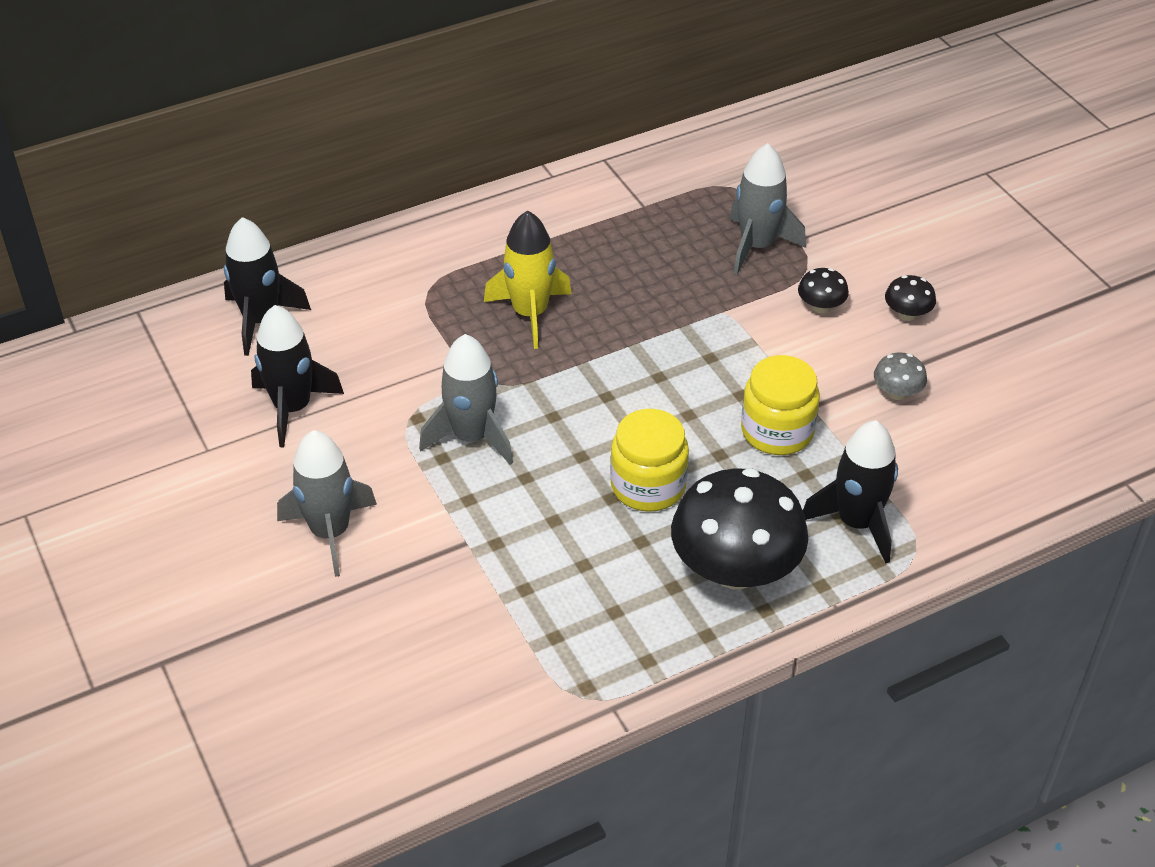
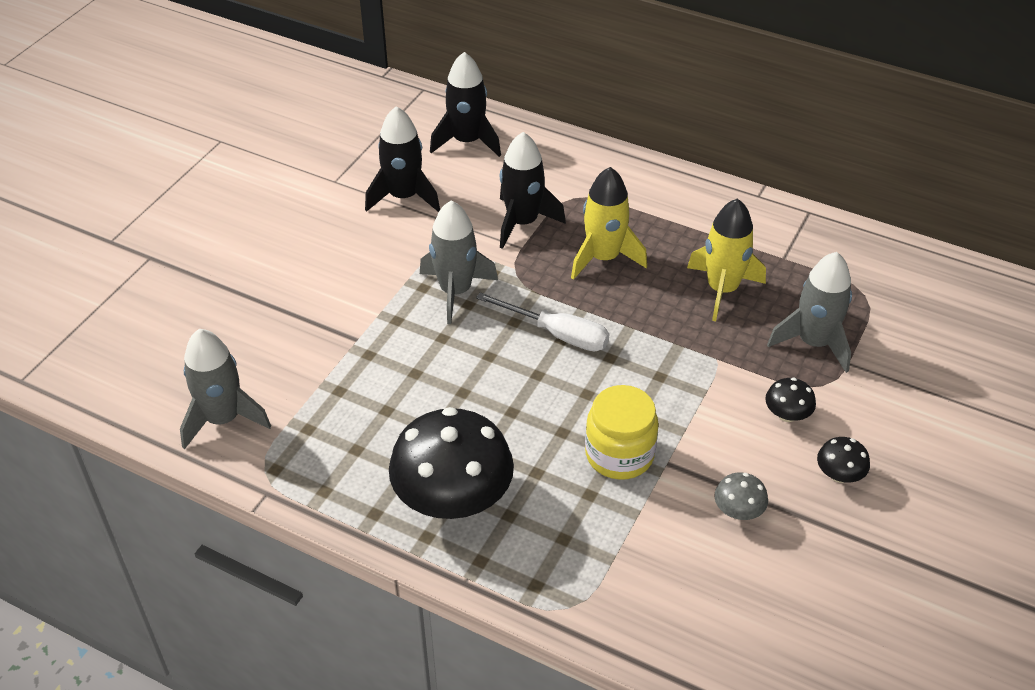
camera: 55 degrees right, 0 degrees up
grey rocket [277,430,377,577] -> grey rocket moved to [180,329,271,449]
yellow jar [610,409,689,512] -> none
black rocket [803,420,898,564] -> black rocket moved to [500,132,566,249]
none -> white screwdriver [476,292,609,351]
none -> yellow rocket [687,198,766,321]

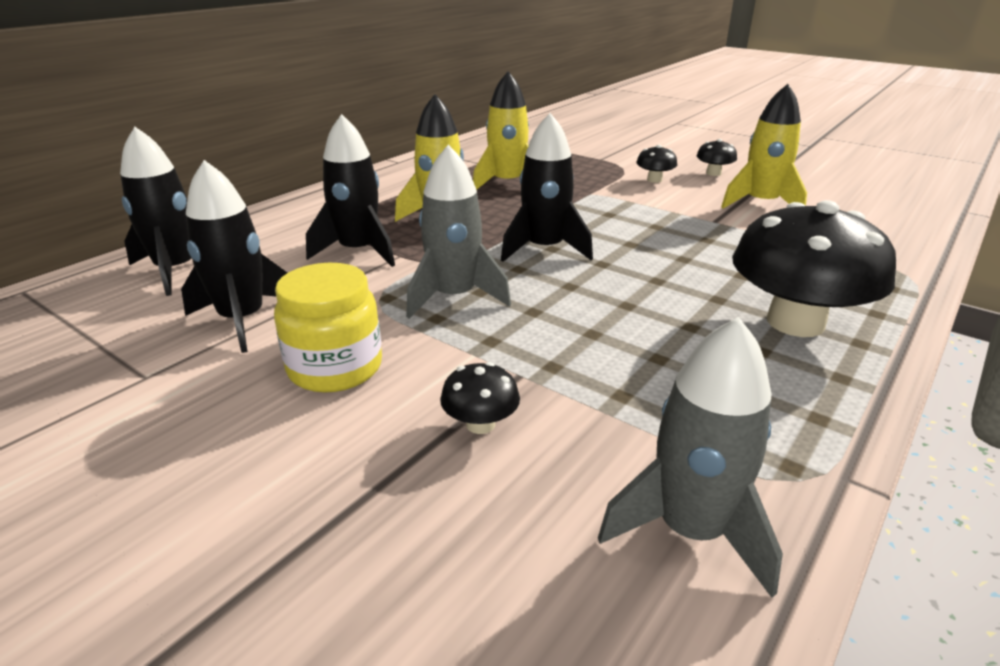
camera: 80 degrees left, 15 degrees down
white screwdriver [476,292,609,351] -> black rocket [501,113,593,262]
yellow jar [585,385,659,480] -> yellow jar moved to [274,263,382,393]
grey mushroom [714,472,768,520] -> yellow rocket [721,84,807,208]
grey rocket [767,252,852,373] -> none
none -> black mushroom [440,362,520,434]

